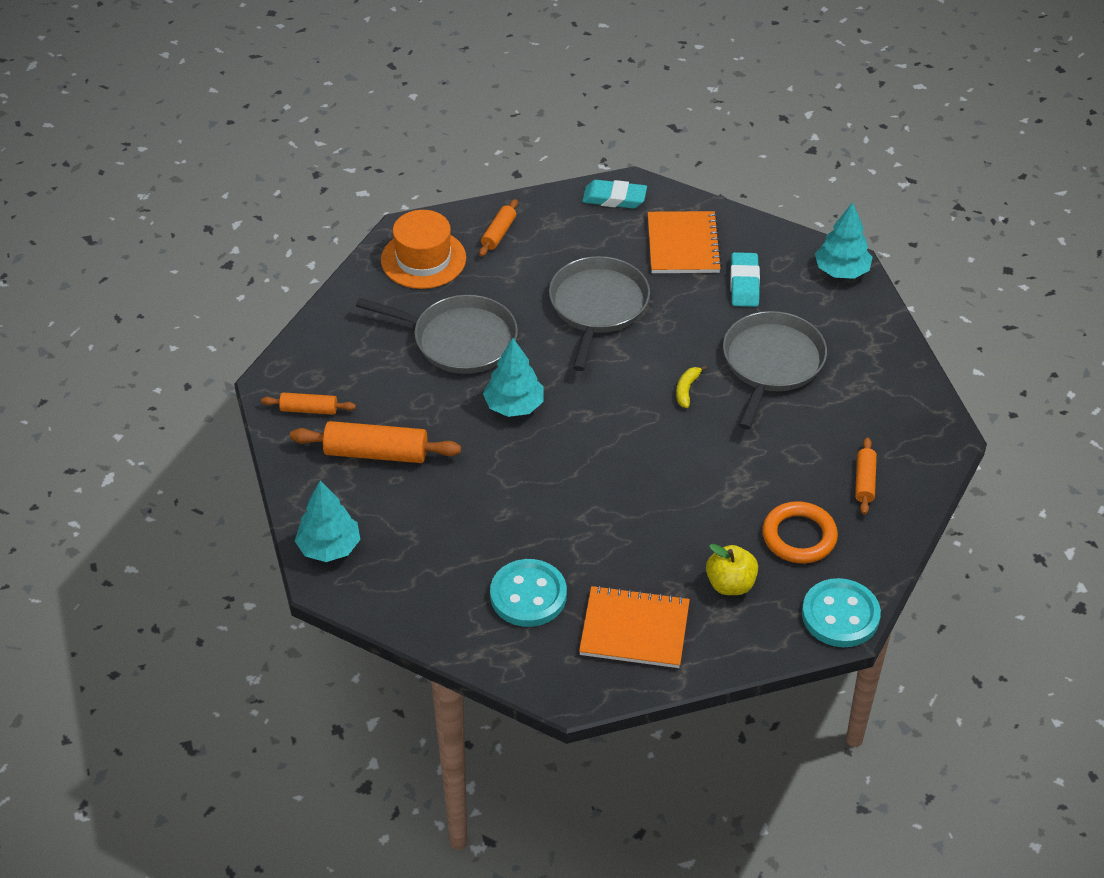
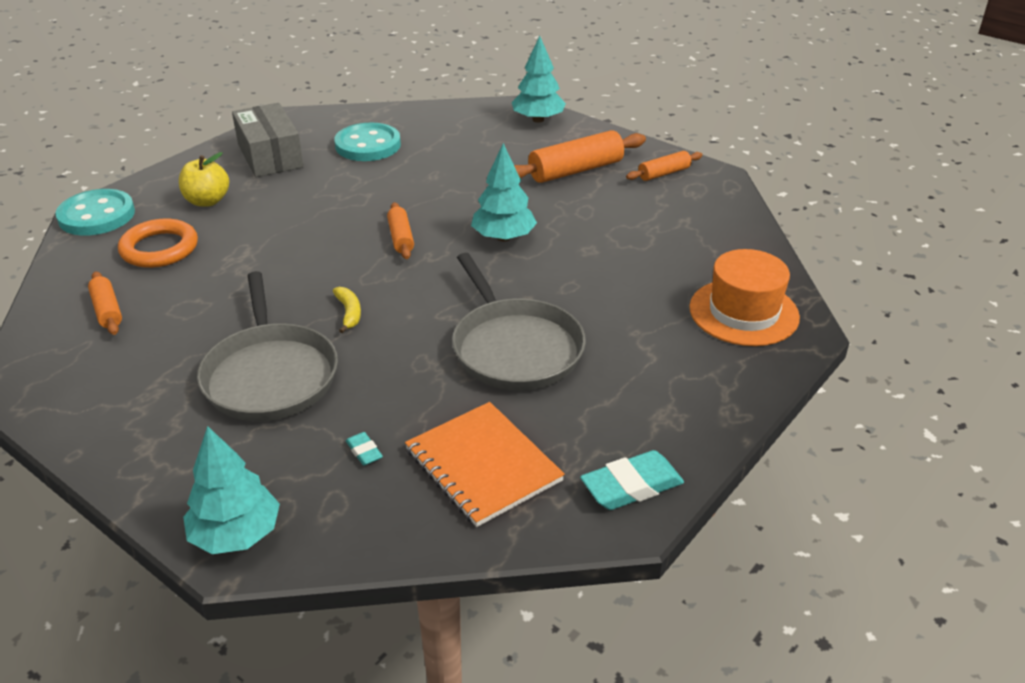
camera: 145 degrees right, 10 degrees down
grey pan [356,295,518,374] -> none
orange rolling pin [479,199,518,257] -> orange rolling pin moved to [387,202,414,259]
orange notebook [579,585,690,668] -> grey box [232,103,304,177]
turquoise eraser [730,252,760,307] -> turquoise eraser [346,432,383,466], size x0.50

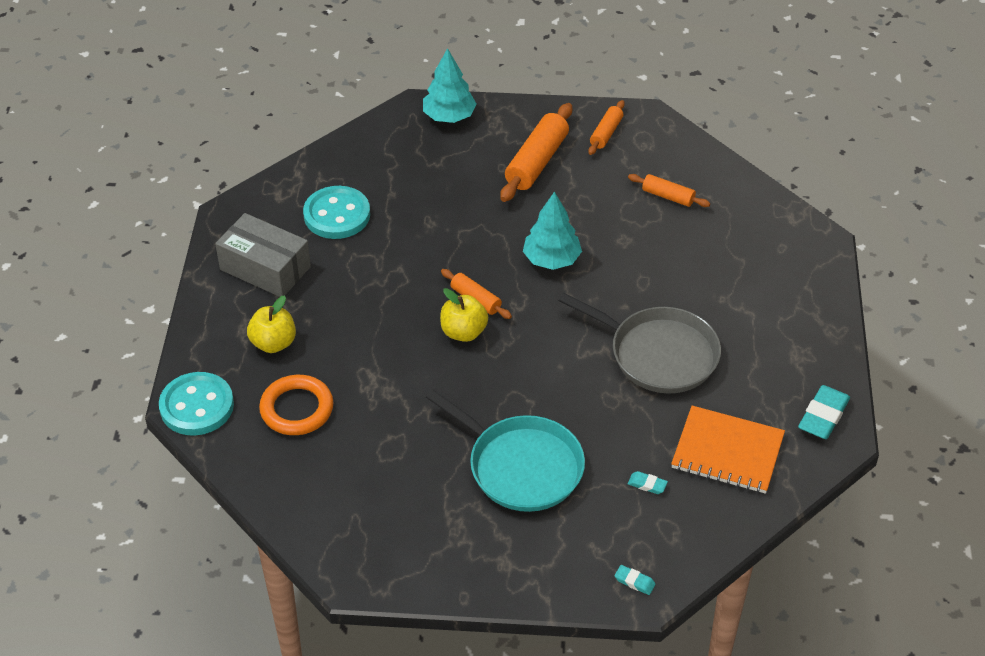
camera: 35 degrees left, 10 degrees up
orange rolling pin [88,271,122,335] -> orange rolling pin moved to [628,174,710,207]
turquoise tree [183,426,280,554] -> turquoise eraser [615,565,656,595]
grey pan [197,271,338,421] -> turquoise pan [426,390,585,512]
yellow banana [333,287,361,333] -> none
orange hat [689,249,800,346] -> none
none -> yellow apple [440,288,488,342]

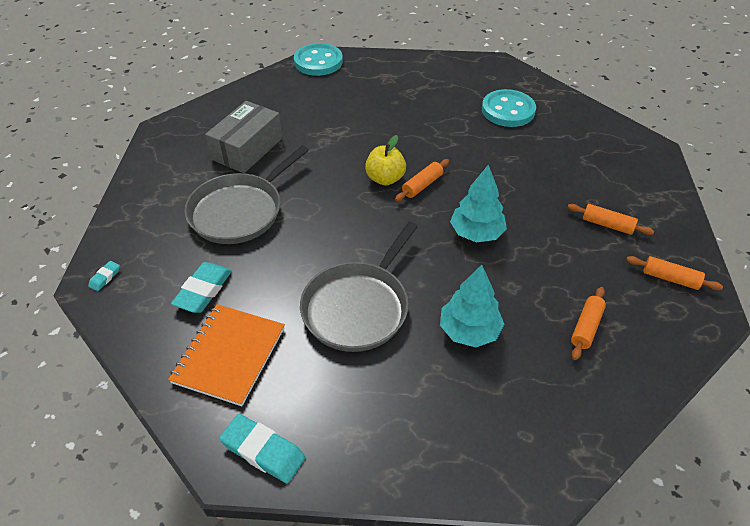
camera: 90 degrees right, 0 degrees up
grey box [215,213,311,297] -> grey box moved to [205,101,282,173]
yellow apple [247,296,296,353] -> none
orange ring [259,375,334,435] -> none
turquoise tree [423,48,477,123] -> turquoise tree moved to [440,265,504,347]
turquoise pan [426,390,585,512] -> grey pan [184,145,309,244]
orange rolling pin [500,103,572,202] -> orange rolling pin [567,204,654,235], size x0.56
turquoise eraser [628,471,668,494] -> turquoise eraser [171,262,232,313], size x1.99

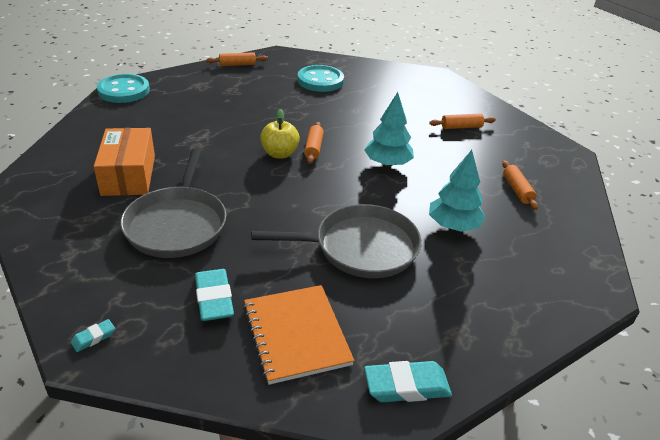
camera: 40 degrees left, 10 degrees down
turquoise eraser [88,261,120,291] -> turquoise eraser turned 60 degrees clockwise [71,319,115,352]
grey box [205,101,282,173] -> orange box [94,128,155,196]
grey pan [300,222,418,352] -> grey pan turned 90 degrees counterclockwise [252,204,422,278]
orange rolling pin [626,256,723,290] -> orange rolling pin moved to [206,52,268,66]

